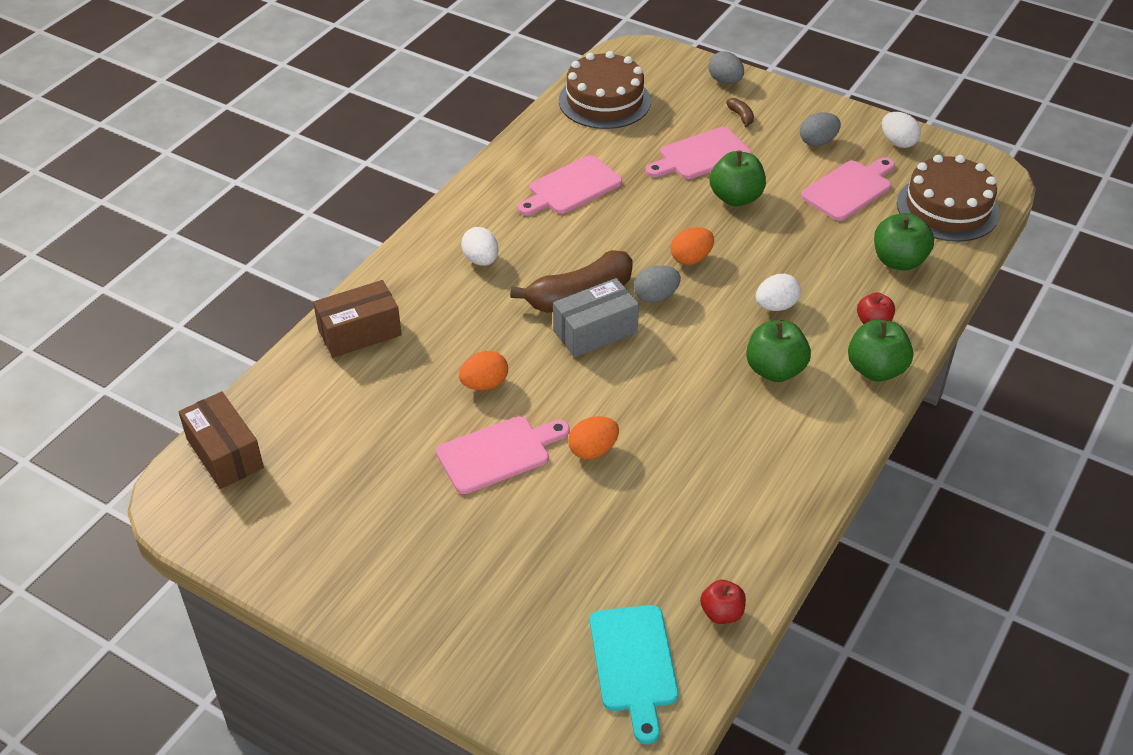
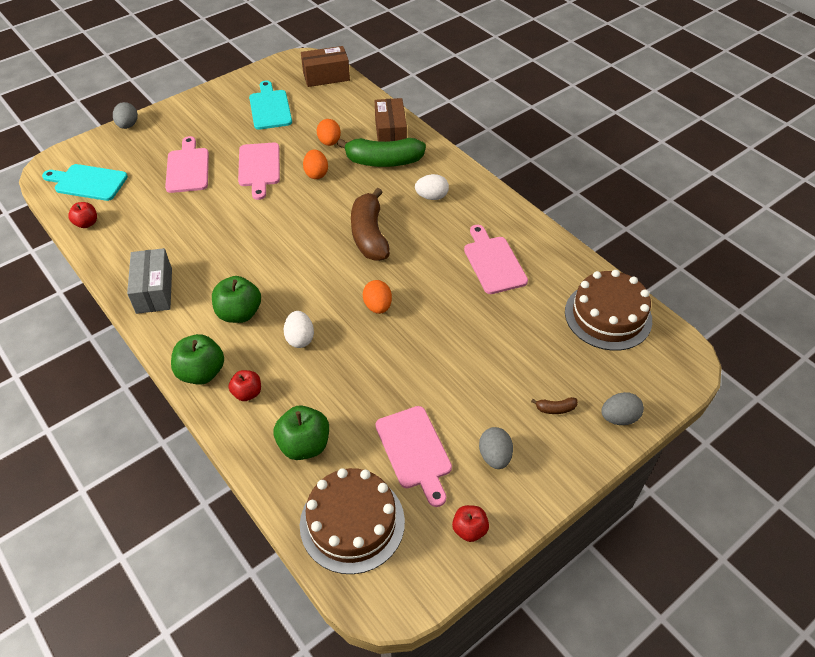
camera: 110 degrees right, 5 degrees up
grey box [553,278,639,358] -> grey box moved to [127,248,172,314]
orange egg [568,416,619,460] -> orange egg moved to [316,119,341,146]
grey egg [634,265,681,303] -> grey egg moved to [113,102,138,129]
pink cutting board [646,127,752,179] -> pink cutting board moved to [165,136,209,193]
green apple [710,150,766,206] -> none
white egg [882,112,921,148] -> red apple [452,505,489,542]
none -> turquoise cutting board [249,81,292,130]
none -> green banana [337,138,426,167]

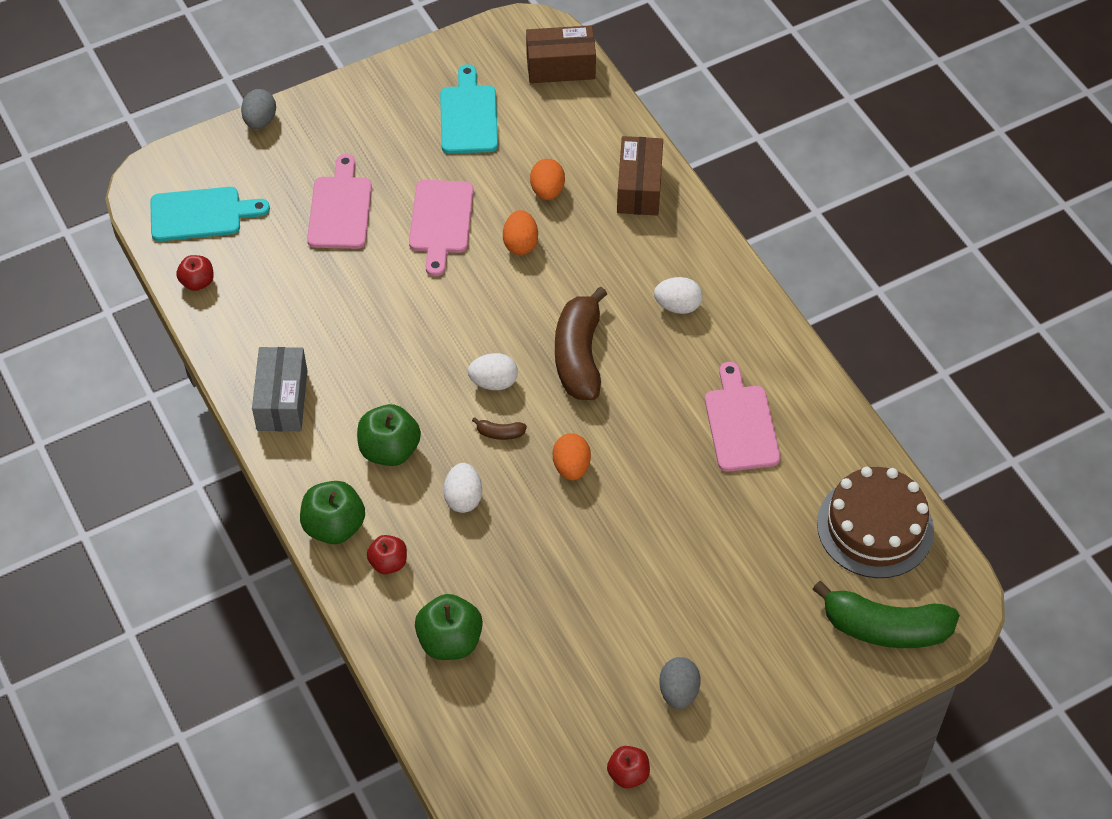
camera: 10 degrees right, 5 degrees up
turquoise cutting board [42,164,128,201] -> turquoise cutting board turned 150 degrees clockwise [150,187,270,241]
brown cake [300,468,405,574] -> none
green banana [337,138,426,167] -> green banana moved to [812,581,960,648]
pink cutting board [375,406,452,507] -> none
brown banana [531,397,578,414] -> brown banana moved to [472,417,527,440]
grey egg [602,392,644,425] -> none
none -> white egg [468,353,518,390]

